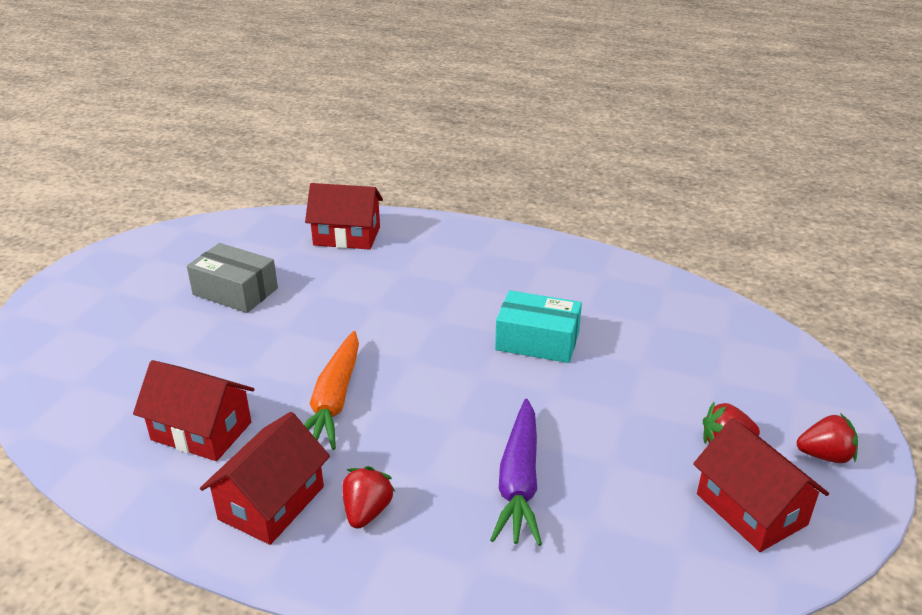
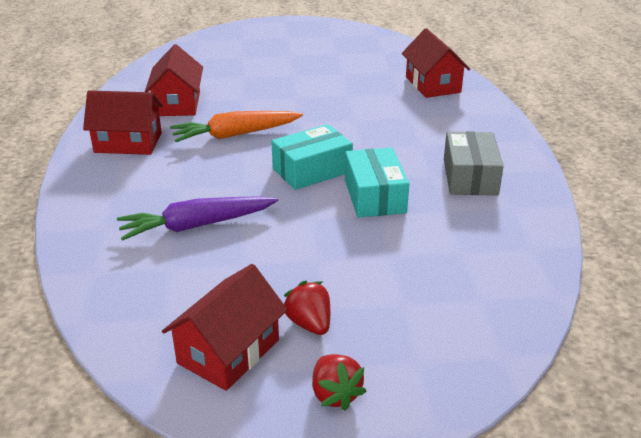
camera: 65 degrees right, 0 degrees up
grey box [187,243,278,313] -> grey box moved to [444,131,504,196]
red strawberry [342,466,395,529] -> none
none -> turquoise box [272,124,353,190]

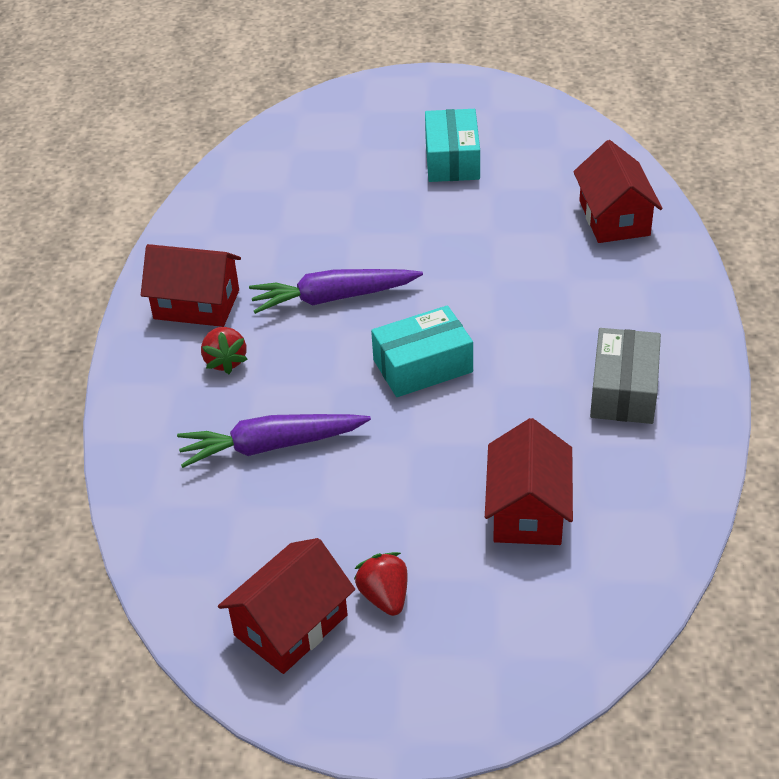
camera: 10 degrees right, 10 degrees up
red house [145,44,203,116] -> red house moved to [485,418,573,545]
orange carrot [170,111,303,142] -> purple carrot [249,269,423,314]
red strawberry [312,354,367,411] -> red strawberry moved to [201,327,248,374]
turquoise box [345,147,409,218] -> turquoise box moved to [425,109,480,182]

